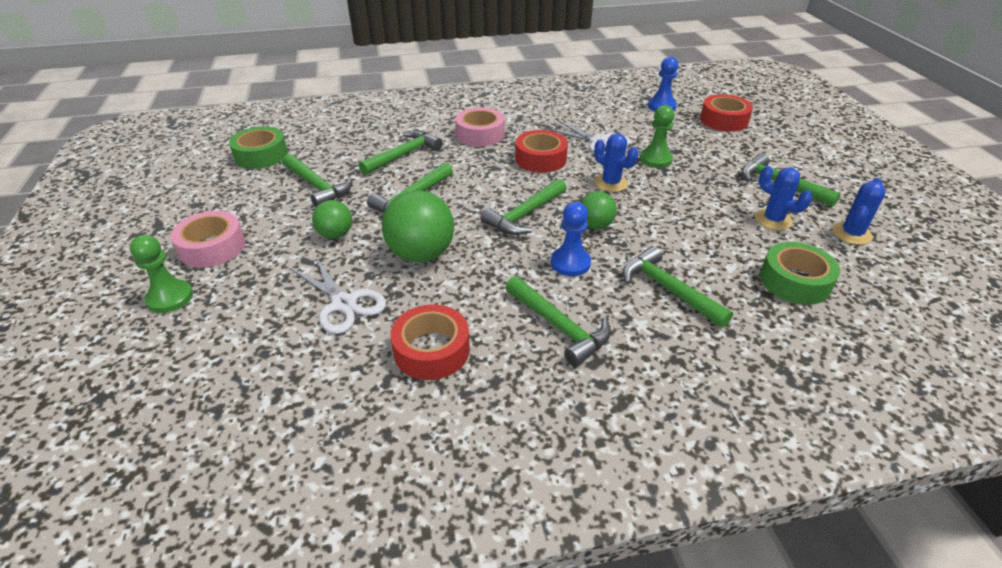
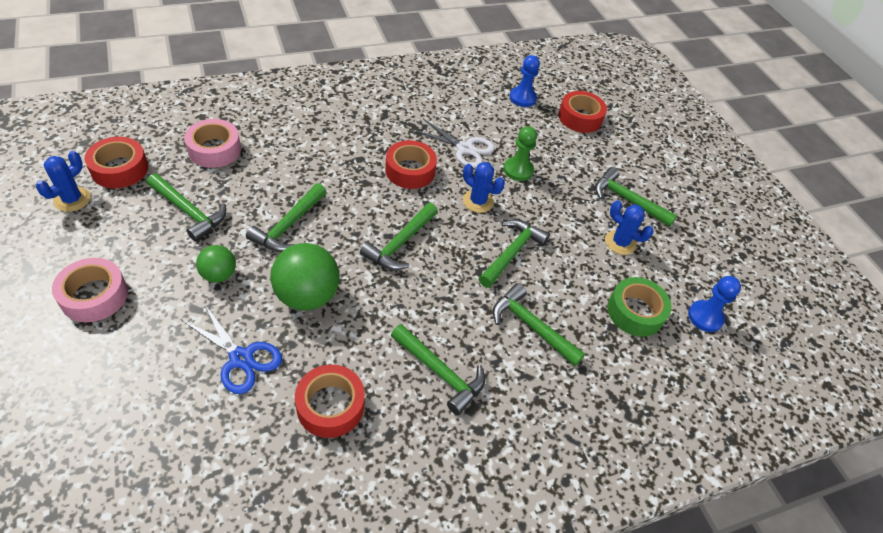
camera: 15 degrees left, 10 degrees up
green pawn [130,235,193,313] -> none
green tape [229,127,288,169] -> red tape [84,137,148,188]
white scissors [291,257,386,334] -> blue scissors [183,305,282,394]
green hammer [359,130,443,175] -> green hammer moved to [479,219,550,288]
pink tape [455,107,505,147] -> pink tape moved to [184,119,241,168]
blue pawn [551,202,591,276] -> blue pawn moved to [688,276,741,332]
green ball [580,191,617,229] -> none
blue cactus [832,178,885,245] -> blue cactus moved to [36,151,91,212]

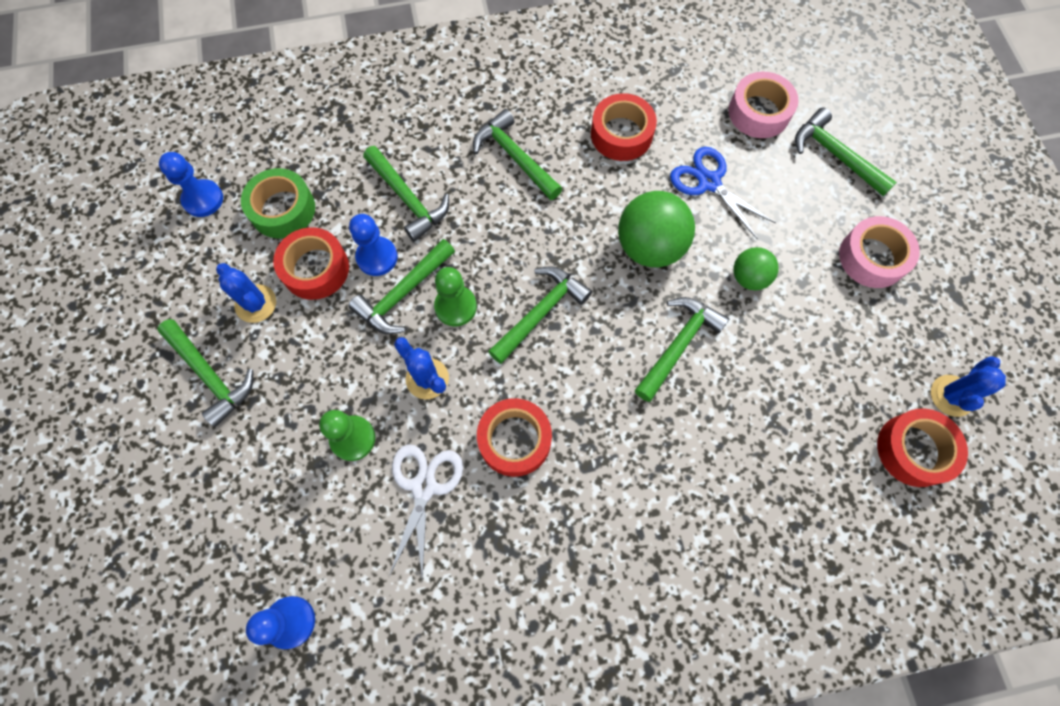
camera: 165 degrees left, 20 degrees up
green hammer [147,174,226,242] -> green hammer moved to [795,108,897,196]
pink tape [184,119,241,168] -> pink tape moved to [729,72,798,138]
white scissors [412,119,495,168] -> white scissors turned 60 degrees clockwise [389,444,463,581]
red tape [558,91,607,133] -> red tape moved to [273,227,349,300]
none -> blue pawn [349,214,398,276]
none -> green pawn [434,267,477,327]

